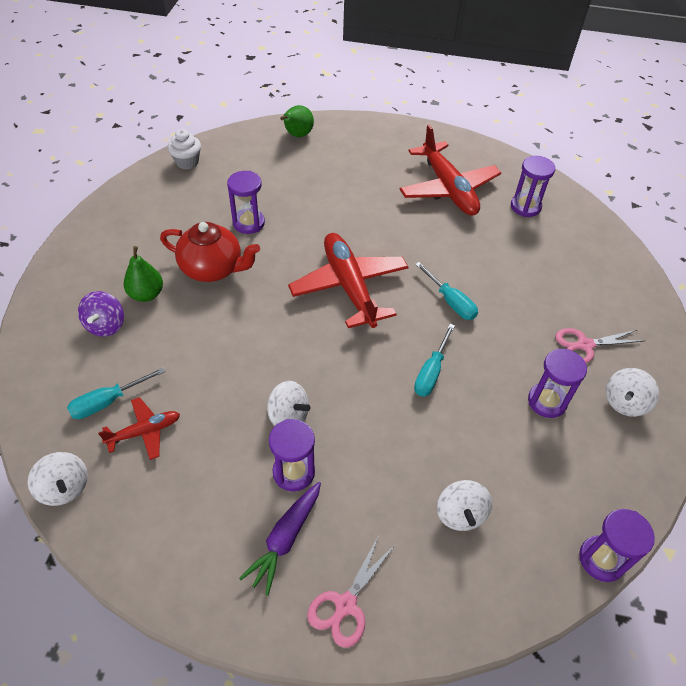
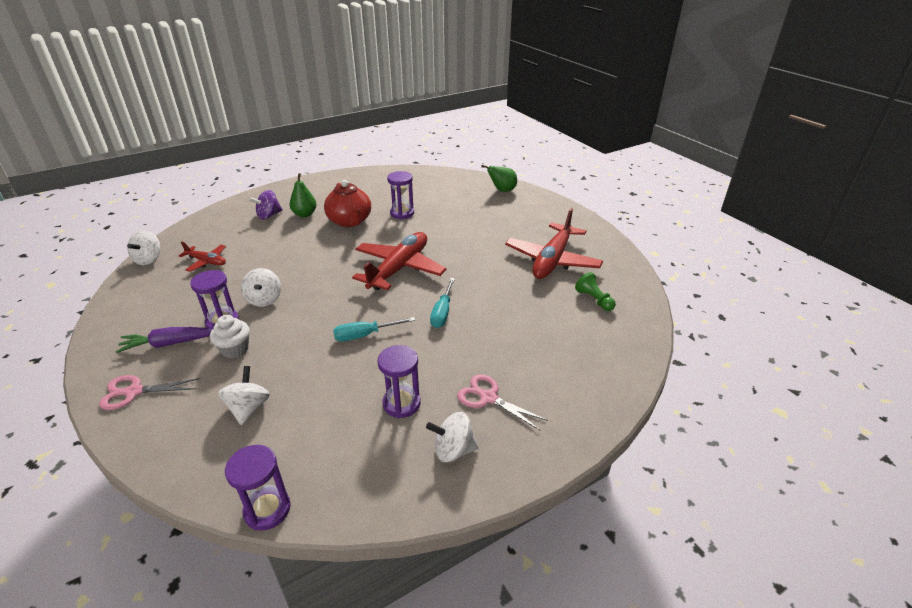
camera: 50 degrees right, 15 degrees down
turquoise screwdriver [67,367,165,419] -> none
white cupcake [168,129,201,170] -> white cupcake moved to [210,315,250,359]
white spinning top [437,480,492,531] -> white spinning top turned 135 degrees clockwise [218,366,270,425]
purple hourglass [511,156,555,217] -> green pawn [575,272,616,311]

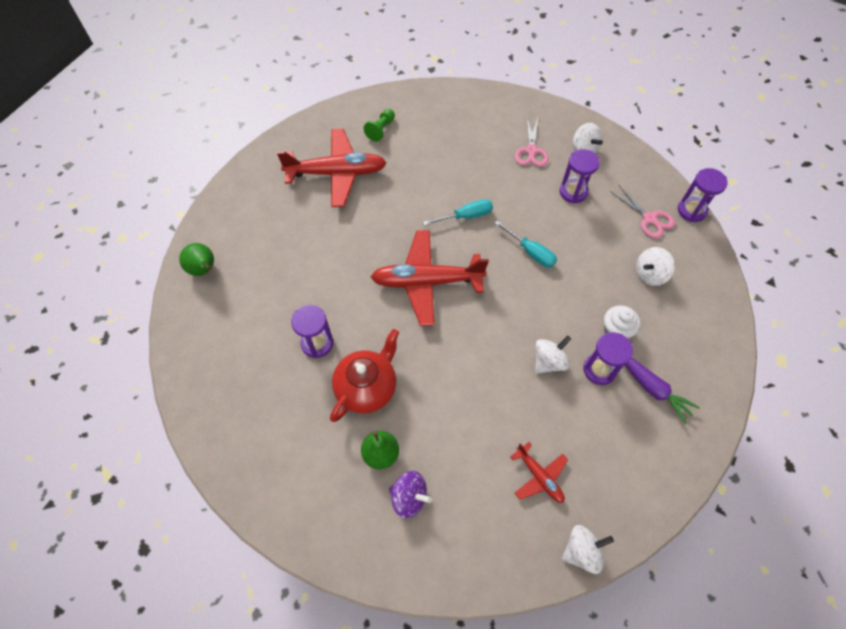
camera: 120 degrees left, 25 degrees up
pink scissors [99,375,200,410] -> pink scissors moved to [610,185,675,238]
red plane [179,242,226,272] -> red plane turned 150 degrees clockwise [510,442,568,503]

